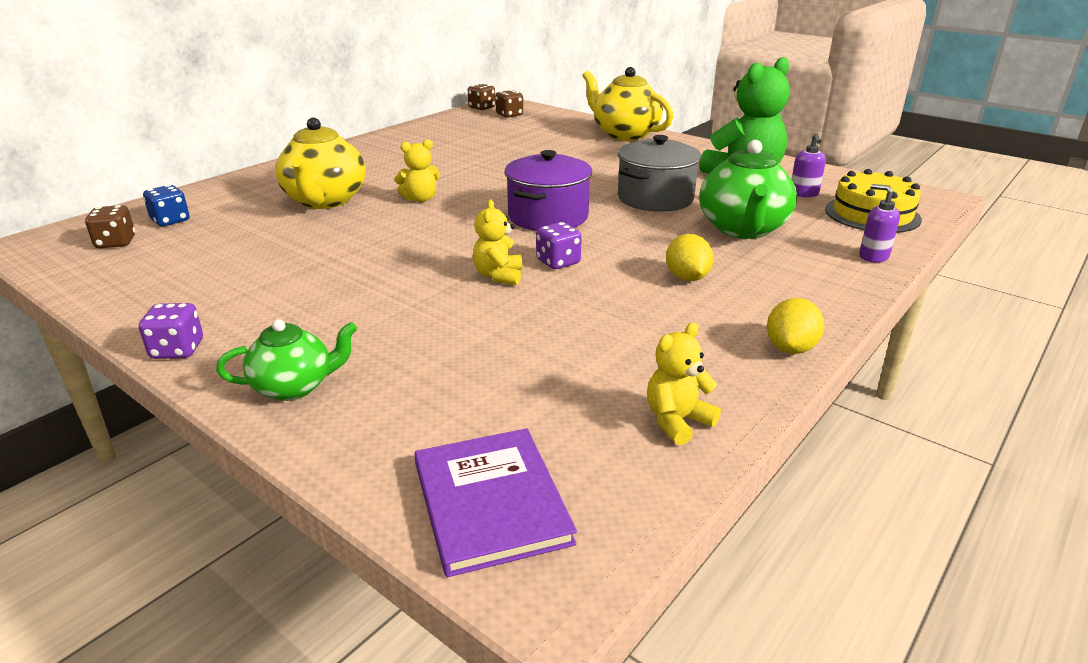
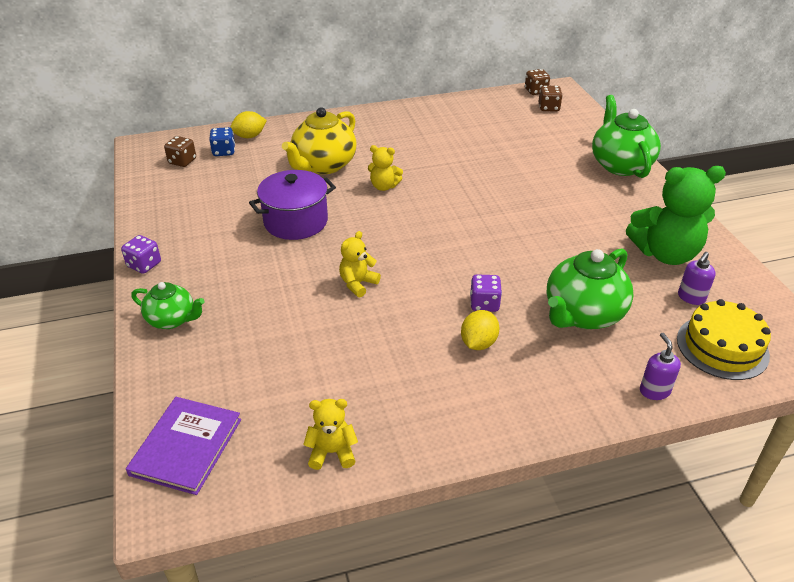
camera: 35 degrees right, 10 degrees up
purple pot [504,150,592,231] -> purple pot moved to [249,170,336,240]
purple dice [536,222,582,269] -> purple dice moved to [470,275,502,312]
yellow teapot [582,67,673,141] -> green teapot [592,95,661,178]
grey pot [618,135,701,212] -> none
yellow lemon [767,298,824,354] -> yellow lemon moved to [230,111,267,138]

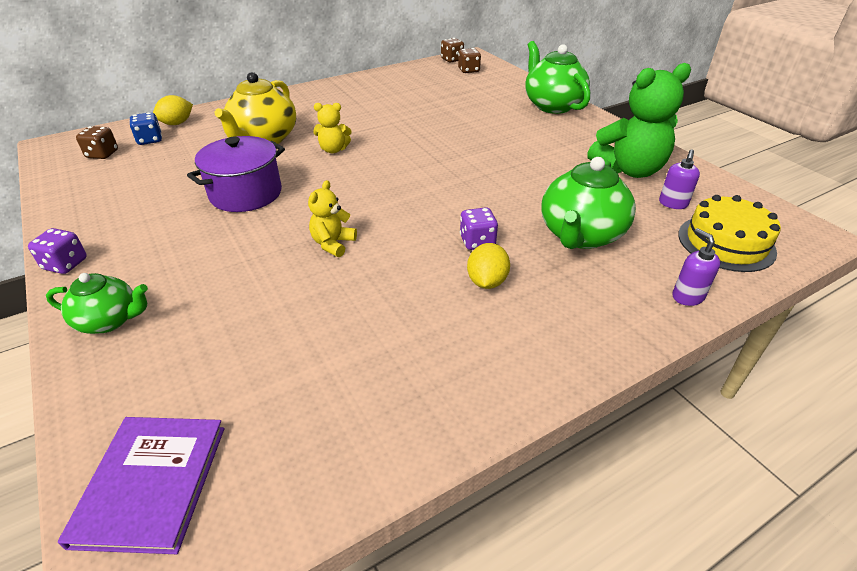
camera: 15 degrees left, 0 degrees up
yellow teddy bear [303,399,358,470] -> none

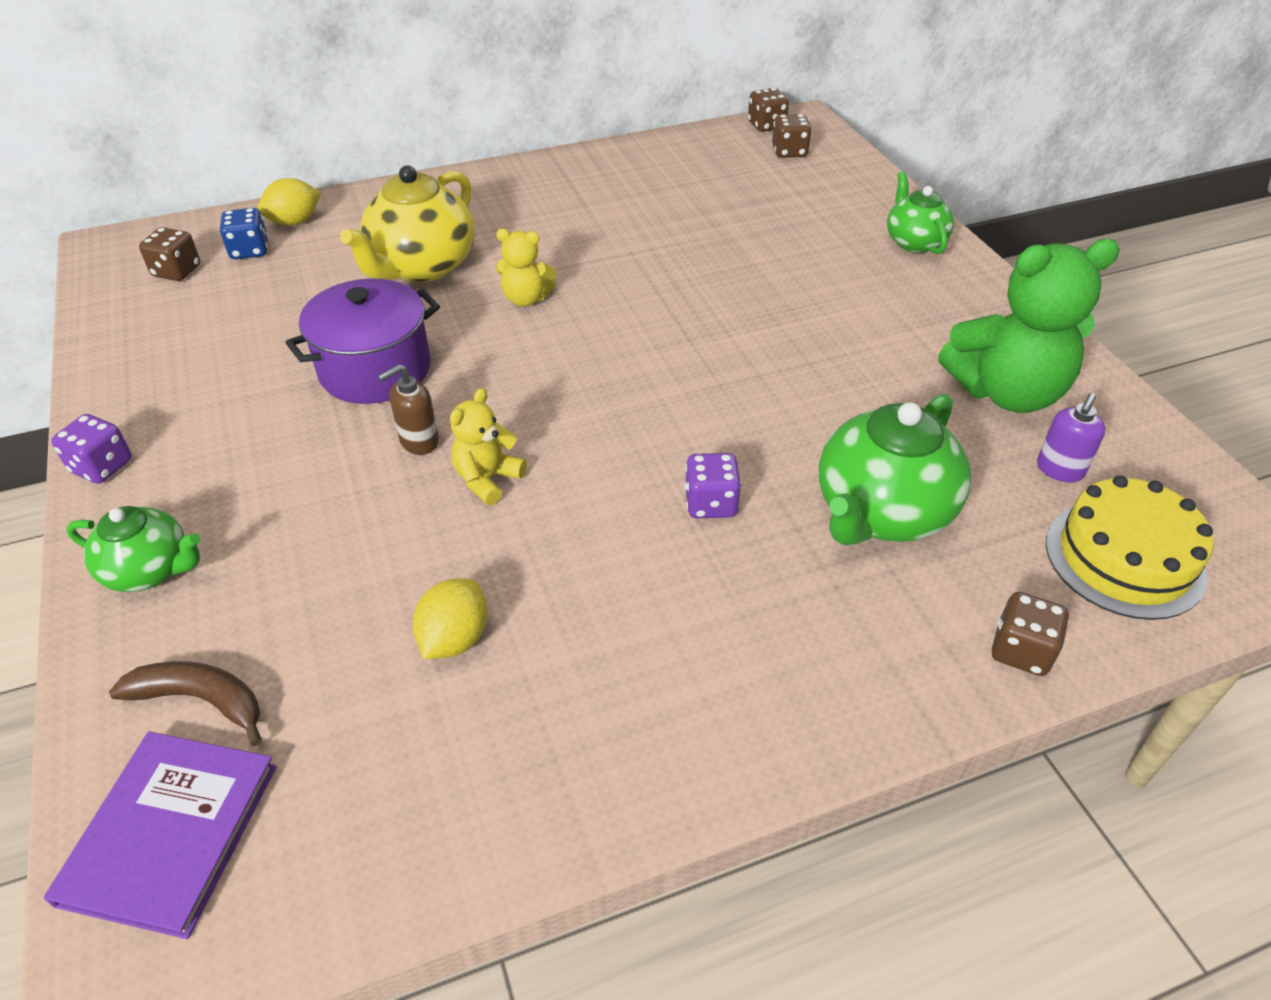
camera: 10 degrees right, 5 degrees up
yellow lemon [467,243,510,289] -> yellow lemon moved to [413,578,488,659]
green teapot [525,41,590,114] -> green teapot [887,171,954,254], size x0.60
purple soap dispenser [672,228,720,306] -> brown dice [992,592,1069,676]
none -> brown banana [109,661,262,746]
none -> brown soap dispenser [378,364,439,455]

